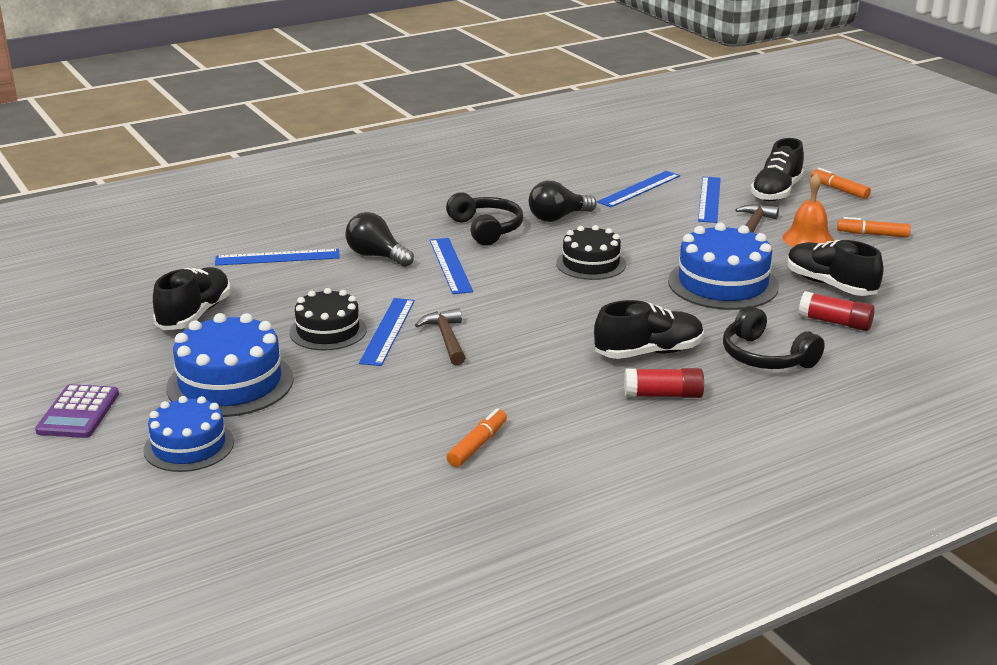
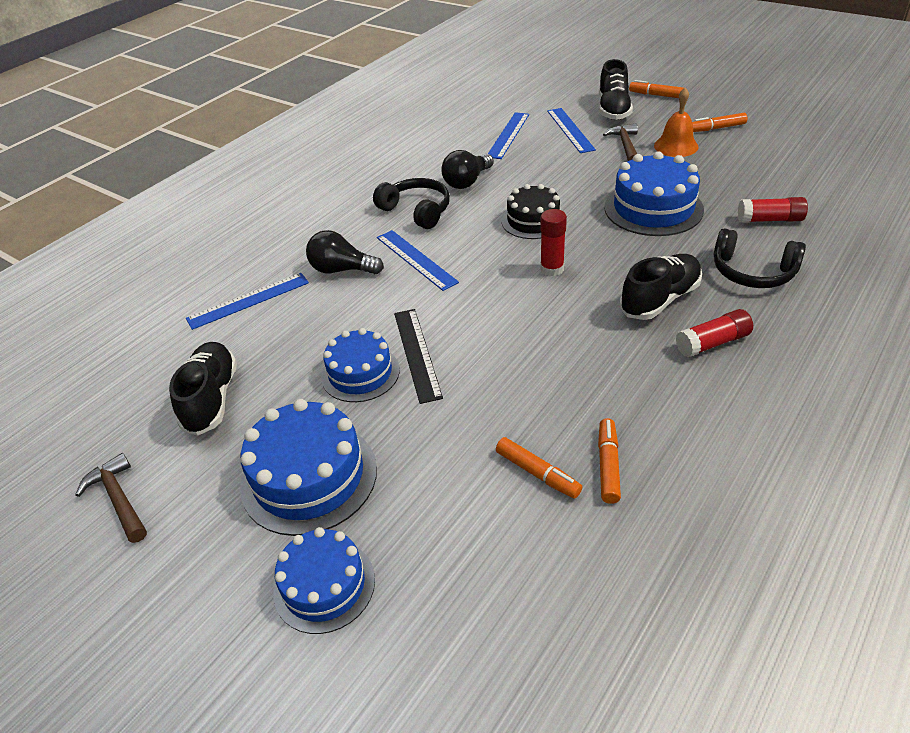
camera: 20 degrees left, 15 degrees up
purple calculator [35,384,119,438] -> none
black cake [289,288,367,350] -> blue cake [321,328,400,402]
blue ruler [359,298,415,366] -> black ruler [394,309,443,404]
brown hammer [415,308,465,365] -> brown hammer moved to [75,453,147,543]
black shoe [787,240,884,296] -> none
none -> orange marker [496,437,582,499]
none -> red glue stick [540,209,567,276]

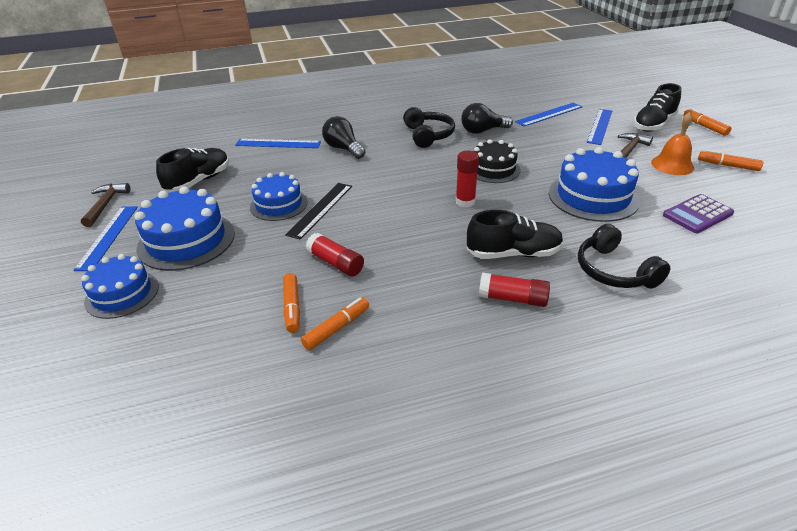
camera: 35 degrees right, 5 degrees down
blue ruler [377,230,459,291] -> blue ruler moved to [73,206,138,271]
red glue stick [738,197,808,223] -> red glue stick moved to [305,233,364,276]
none -> purple calculator [663,194,734,233]

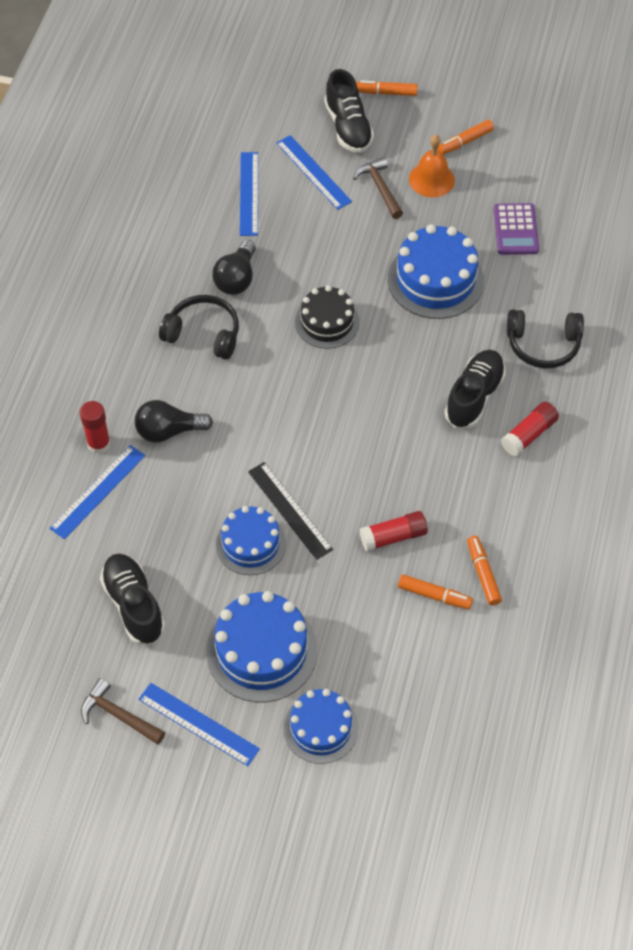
camera: 60 degrees left, 20 degrees up
red glue stick [456,151,479,207] -> red glue stick moved to [80,401,111,454]

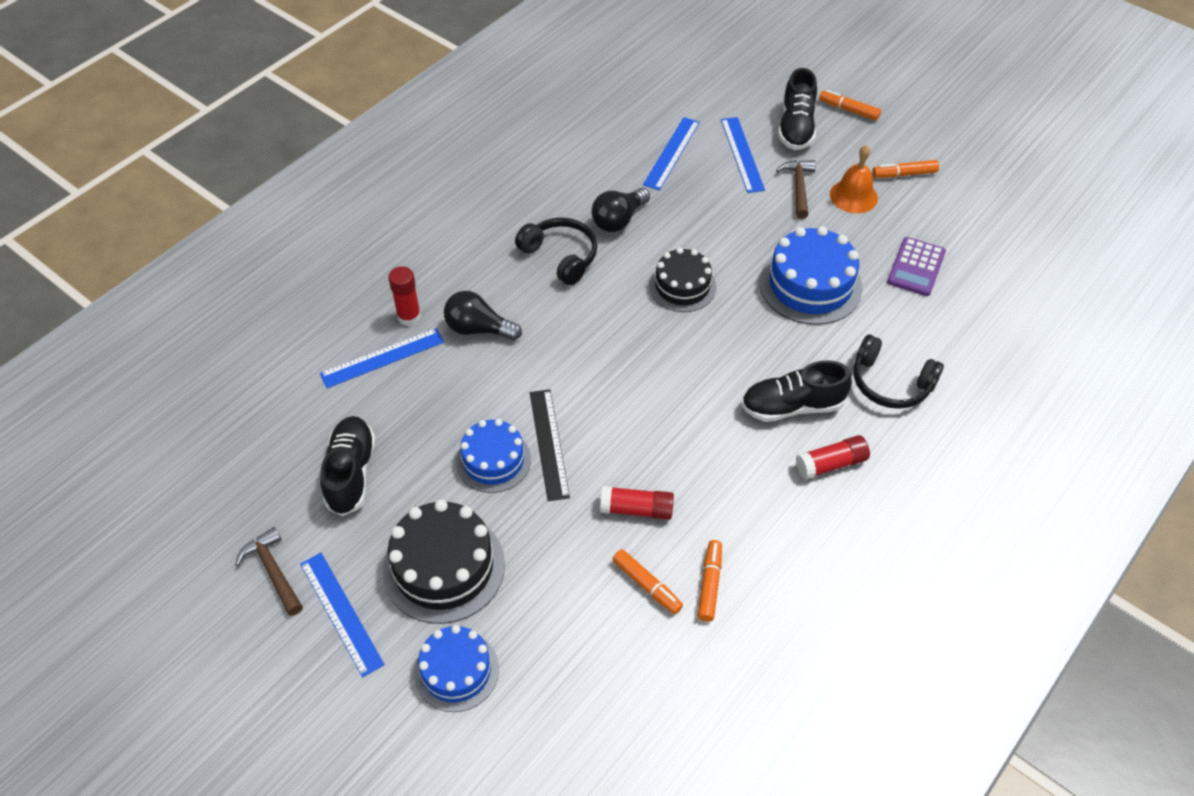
camera: 25 degrees right, 5 degrees down
blue cake [206,591,317,702] -> black cake [382,500,505,624]
black shoe [445,350,506,429] -> black shoe turned 150 degrees counterclockwise [741,360,852,422]

